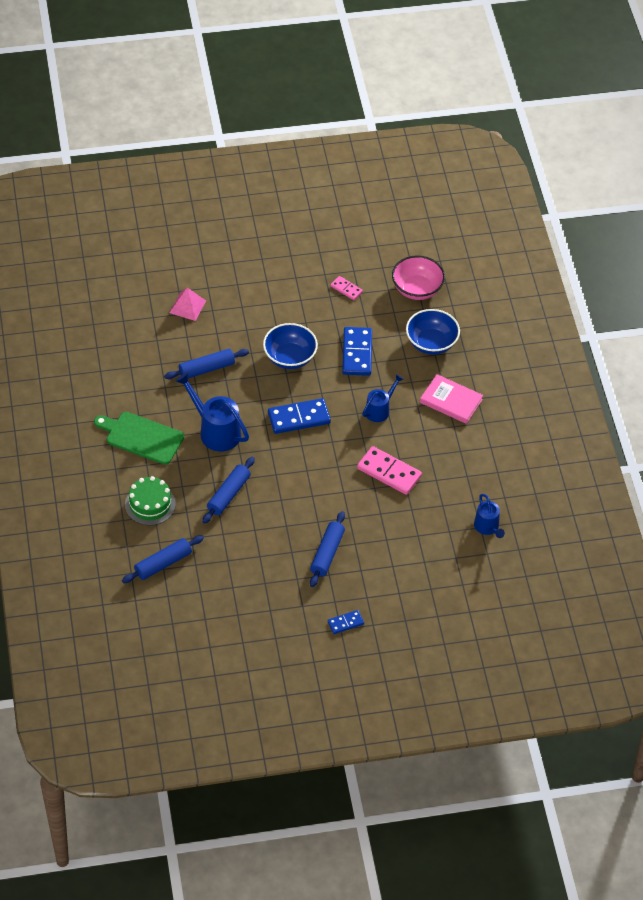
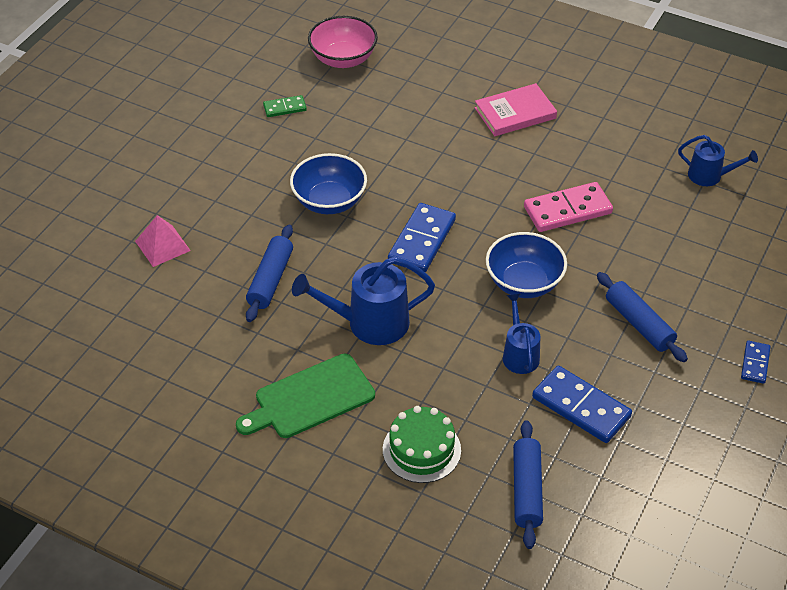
camera: 50 degrees left, 5 degrees down
blue rolling pin [202,457,255,524] -> none
pink domino [330,276,363,300] -> green domino [263,95,307,117]
blue domino [342,327,372,376] -> blue domino moved to [532,366,632,443]
blue watering can [362,374,404,422] -> blue watering can moved to [503,294,540,374]
blue bowl [406,309,460,355] -> blue bowl moved to [486,232,567,298]

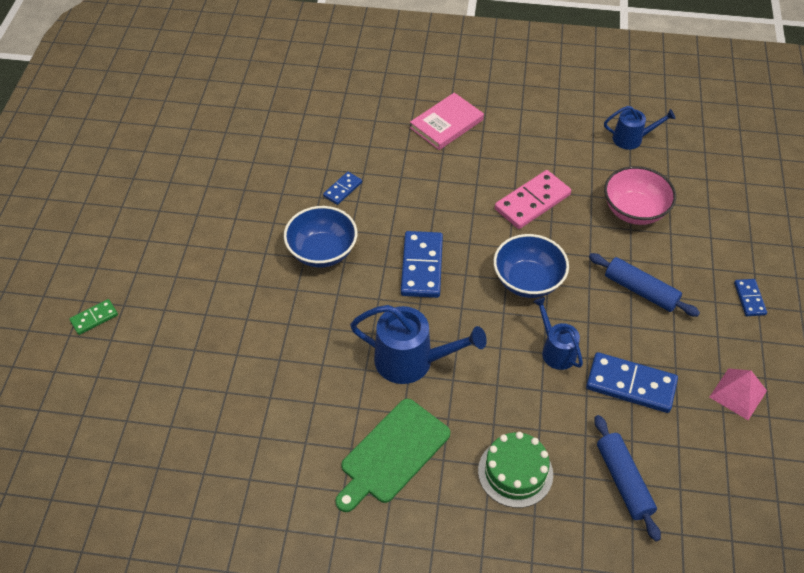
camera: 20 degrees left, 5 degrees up
pink pyramid [135,215,191,267] -> pink pyramid moved to [709,368,767,420]
blue rolling pin [246,225,293,322] -> none
green domino [263,95,307,117] -> green domino moved to [69,299,118,335]
blue watering can [292,257,435,345] -> blue watering can turned 135 degrees counterclockwise [350,305,487,384]
pink bowl [308,16,378,68] -> pink bowl moved to [604,166,676,225]
none -> blue domino [323,172,362,205]

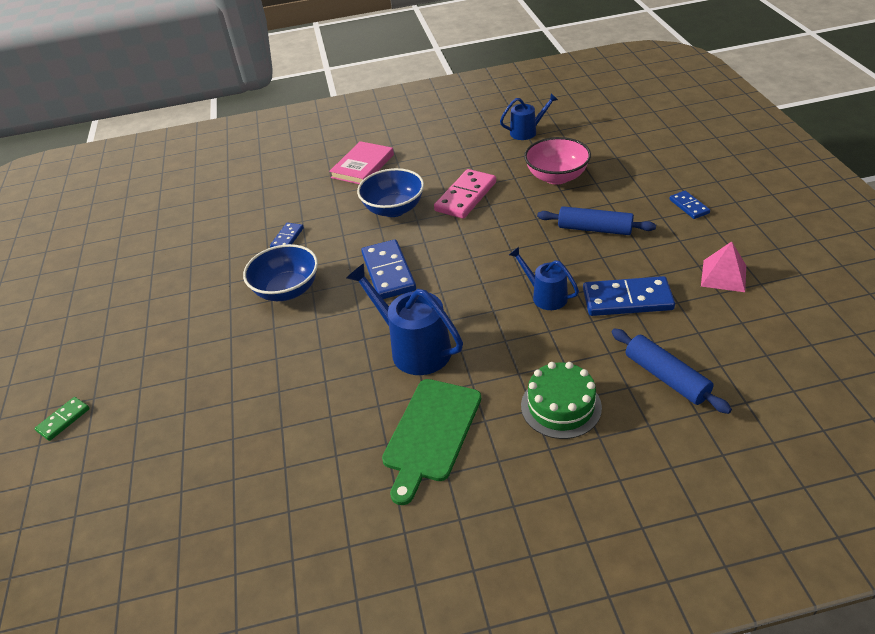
camera: 15 degrees left, 10 degrees down
blue watering can [350,305,487,384] -> blue watering can turned 135 degrees counterclockwise [346,263,463,375]
blue bowl [493,234,569,298] -> blue bowl moved to [357,168,424,217]

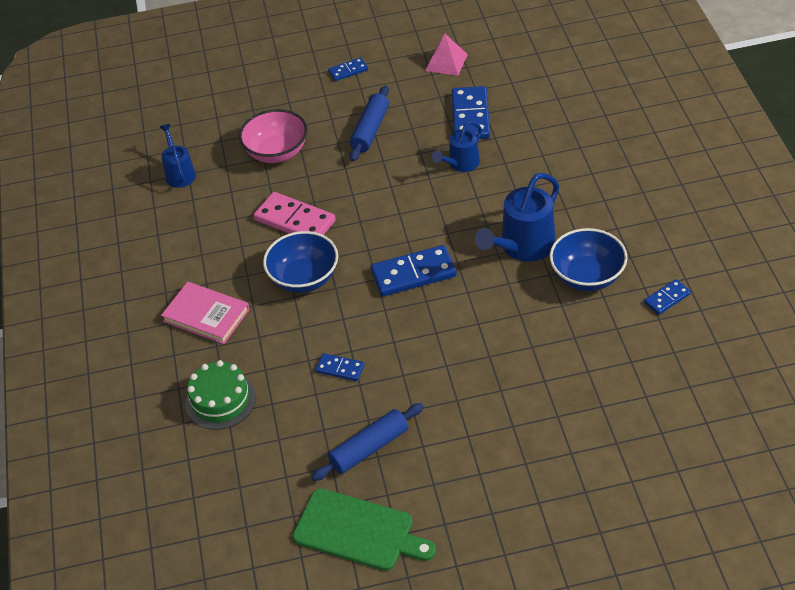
camera: 90 degrees left, 5 degrees up
green domino [35,397,90,441] -> none
blue bowl [243,244,318,301] -> blue bowl moved to [550,228,628,291]
green cutting board [382,379,481,505] -> green cutting board moved to [292,488,436,571]
green cake [521,362,602,439] -> green cake moved to [185,360,256,430]
blue rolling pin [611,329,732,414] -> blue rolling pin moved to [311,403,424,481]
none -> blue domino [644,279,691,315]

